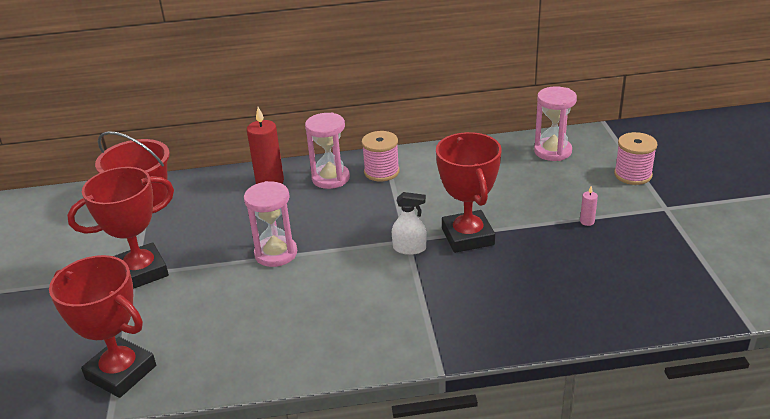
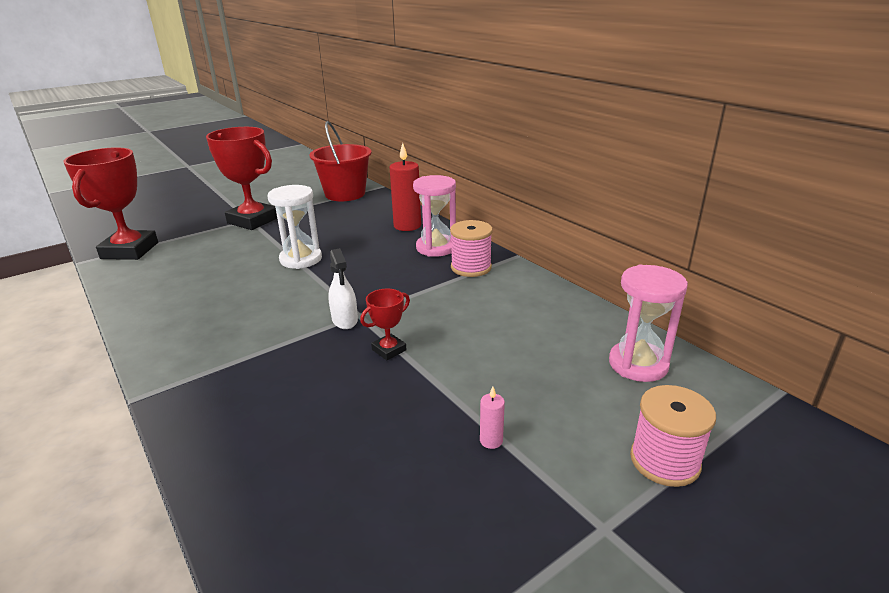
camera: 60 degrees right, 5 degrees down
pink hourglass [244,181,297,267] -> white hourglass [267,185,322,269]
red trophy [436,132,501,253] -> red trophy [360,289,410,360], size x0.46

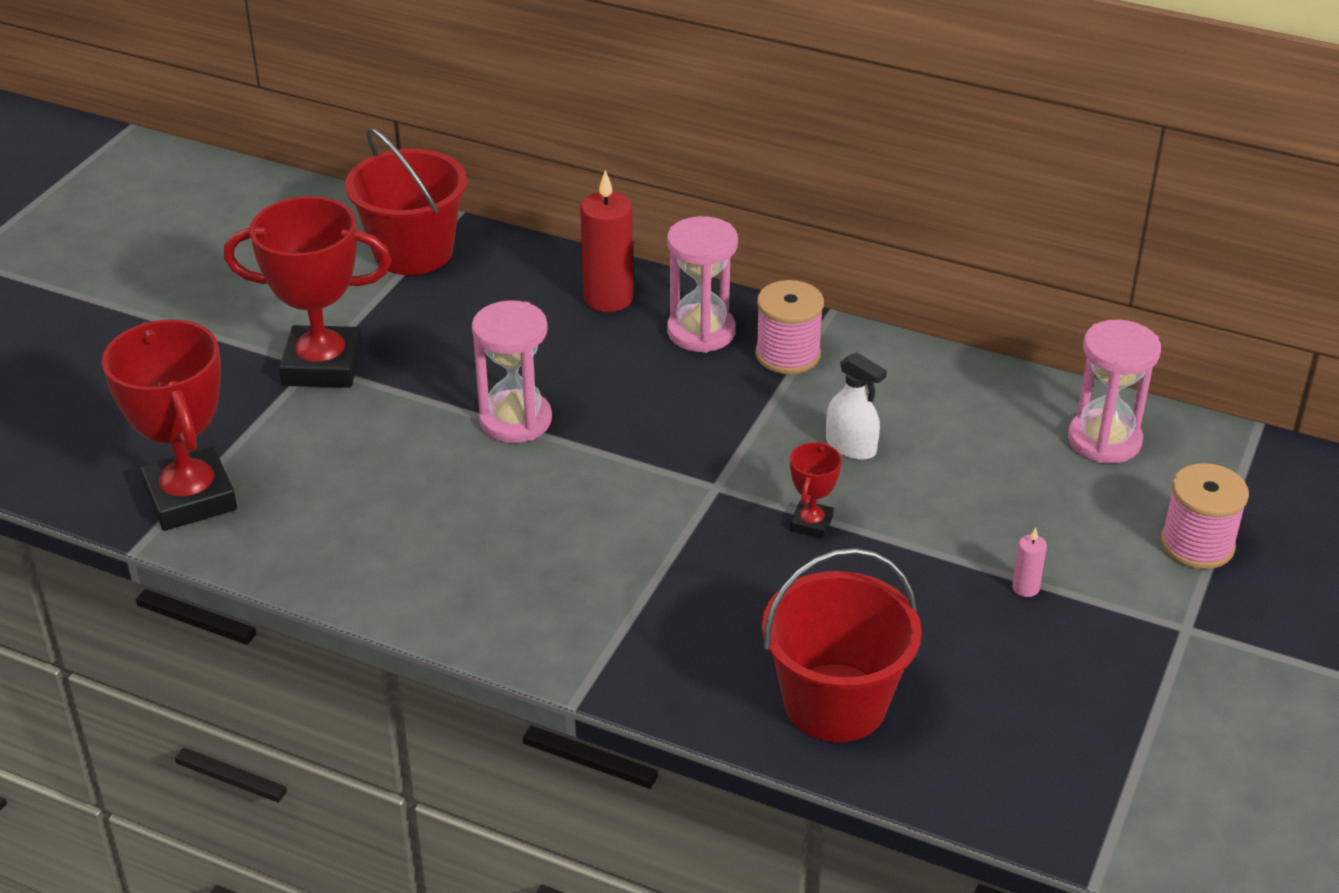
camera: 30 degrees left, 10 degrees up
white hourglass [267,185,322,269] -> pink hourglass [472,300,552,443]
white spray bottle [328,248,358,329] -> white spray bottle moved to [826,352,887,460]
none -> red bucket [762,548,922,742]

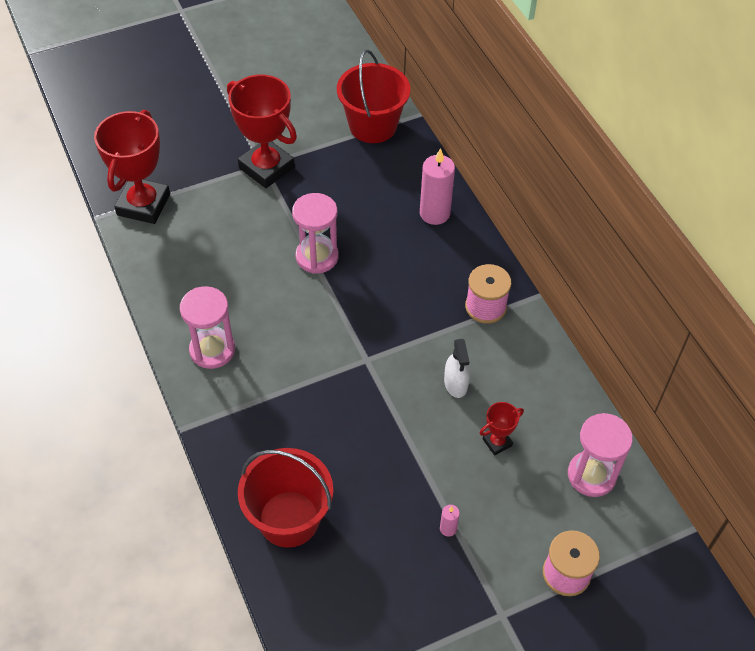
camera: 40 degrees right, 15 degrees up
red candle [580,170,633,312] -> pink candle [420,148,455,225]
pink hourglass [667,216,738,353] -> pink hourglass moved to [180,286,235,369]
red trophy [790,442,842,538] -> red trophy moved to [479,402,524,456]

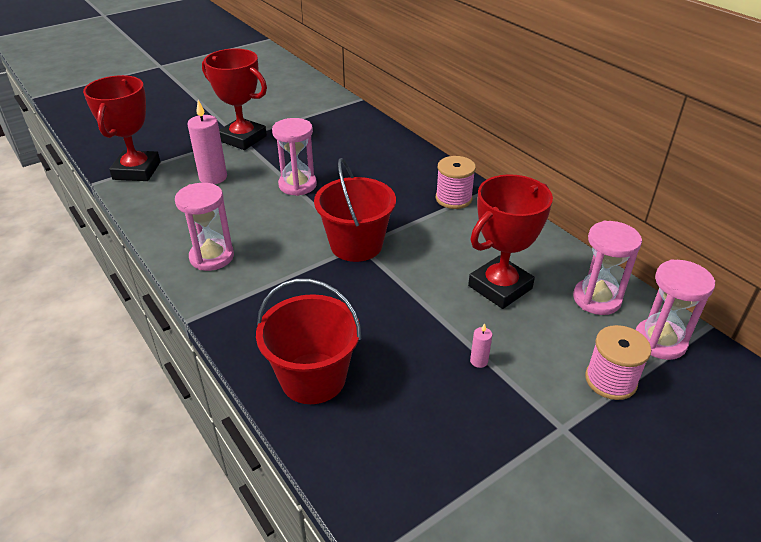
camera: 10 degrees left, 15 degrees down
red bucket [337,50,410,143] -> red bucket moved to [314,158,396,262]
pink candle [420,148,455,225] -> pink candle moved to [187,100,227,184]
white spray bottle [444,339,470,398] -> none
red trophy [479,402,524,456] -> red trophy [468,174,553,309], size x2.17
none -> pink hourglass [636,259,715,360]

